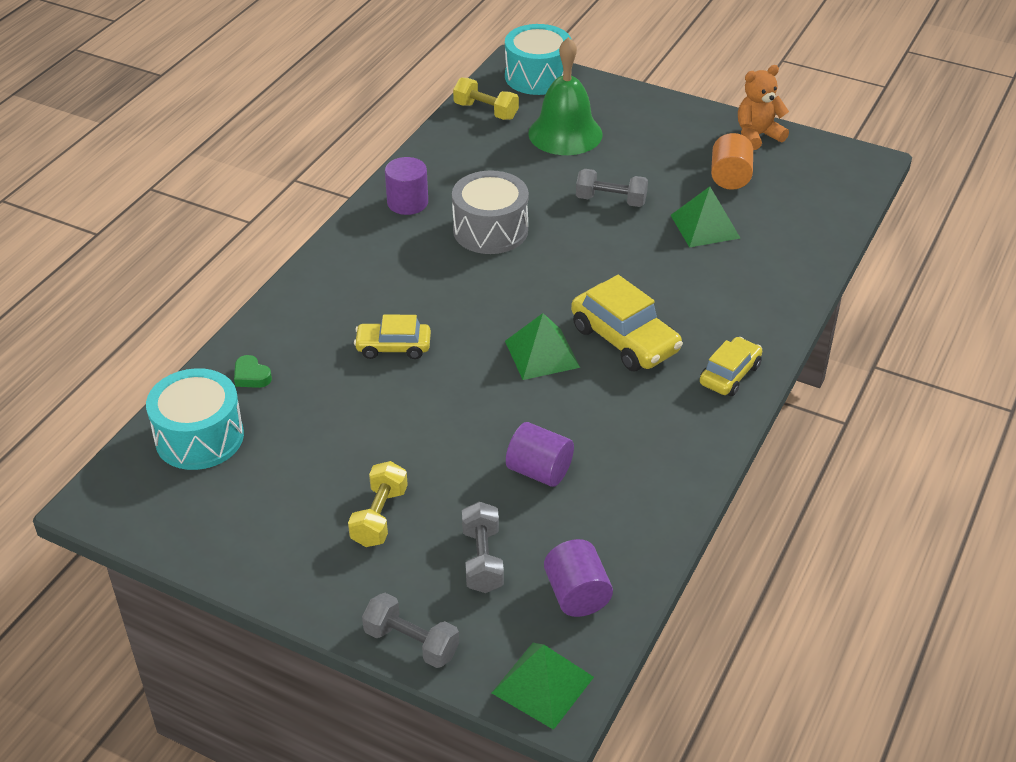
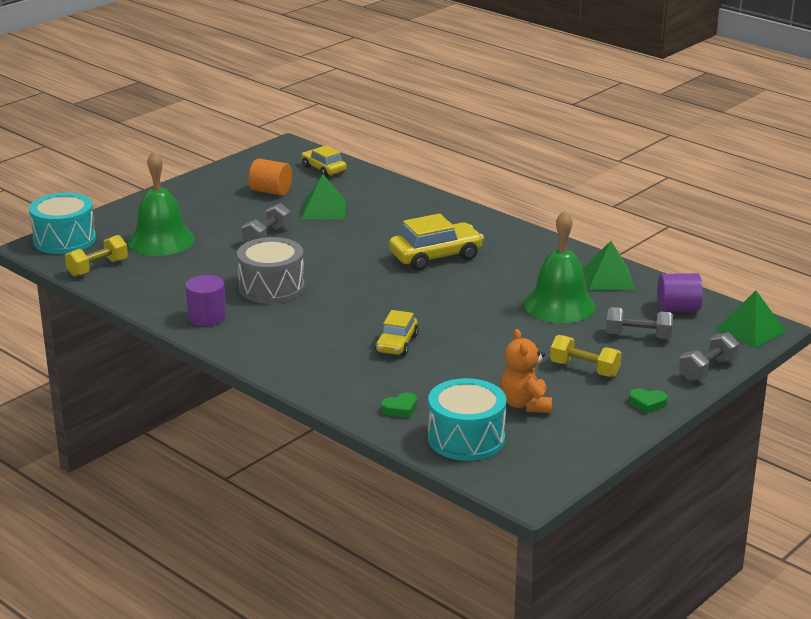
camera: 75 degrees left, 15 degrees down
green pyramid [505,313,580,380] -> green pyramid moved to [582,241,636,291]
purple cylinder [506,422,574,487] -> green bell [524,210,596,323]
yellow car [700,337,762,396] -> yellow car moved to [302,145,347,177]
orange teddy bear [738,65,789,150] -> orange teddy bear moved to [500,329,552,413]
none -> green heart [629,388,668,414]

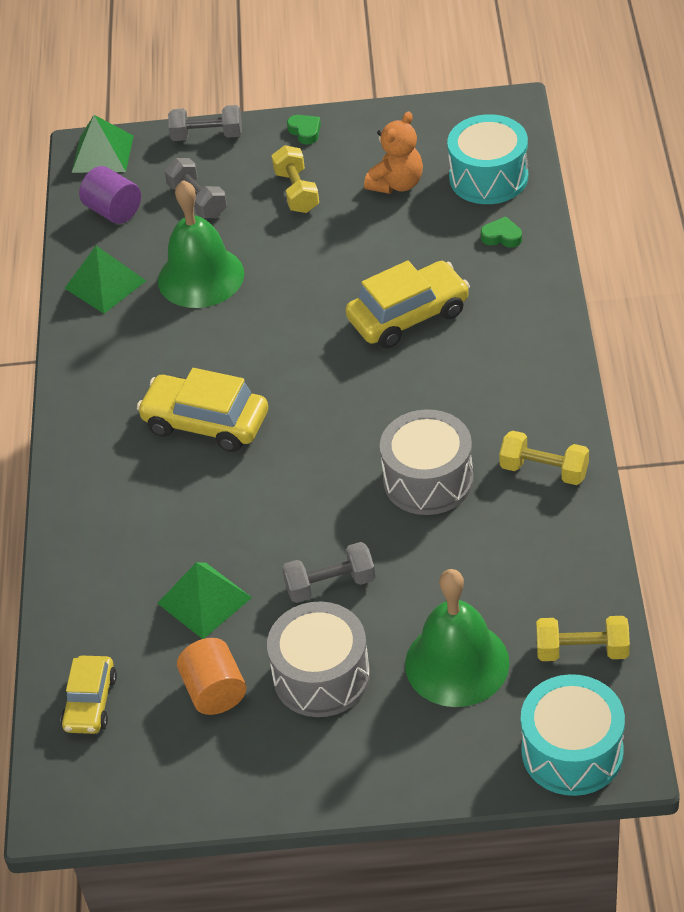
camera: 130 degrees left, 20 degrees up
purple cylinder [186,275,226,326] -> yellow dumbbell [499,431,589,485]
yellow car [375,310,419,356] -> yellow car [345,260,470,348], size x1.58
none -> grey drum [267,602,370,717]

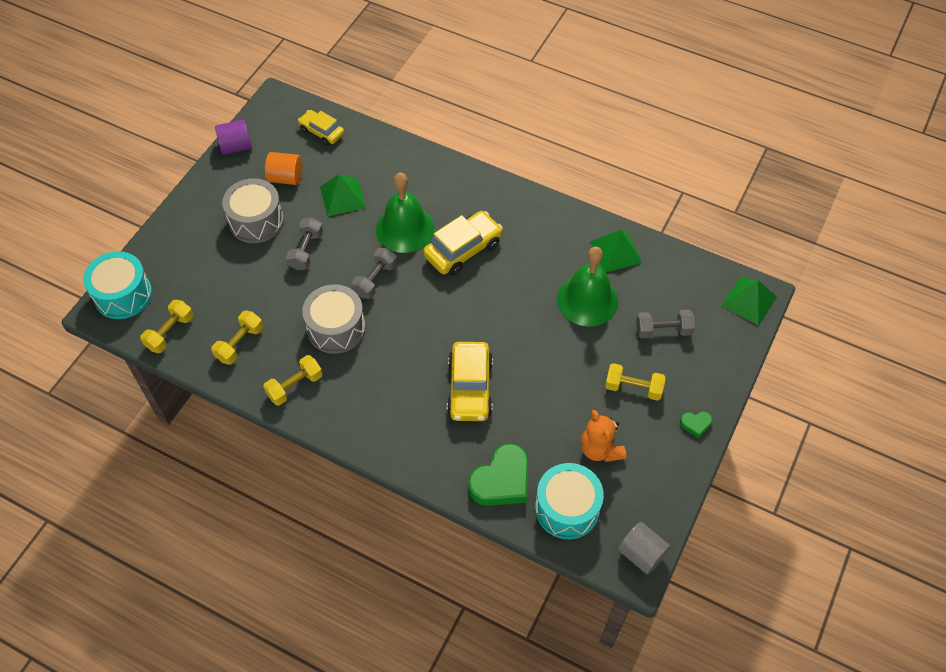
camera: 115 degrees right, 10 degrees up
purple cylinder [79,166,141,224] -> purple cylinder moved to [215,119,252,155]
grey dumbbell [168,105,242,141] -> grey dumbbell moved to [352,248,397,299]
green bell [405,569,509,707] -> green bell moved to [376,173,435,253]
green heart [481,216,522,248] -> green heart [468,444,528,506], size x2.14
none -> yellow dumbbell [211,311,263,365]
none -> grey cylinder [618,522,671,575]

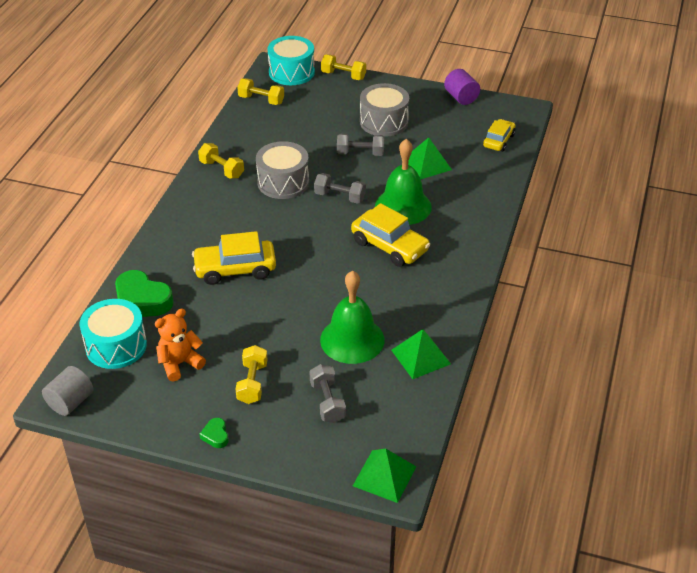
camera: 80 degrees right, 15 degrees down
yellow dumbbell [211,311,263,365] -> yellow dumbbell moved to [321,54,366,80]
orange cylinder [265,152,302,185] -> none

